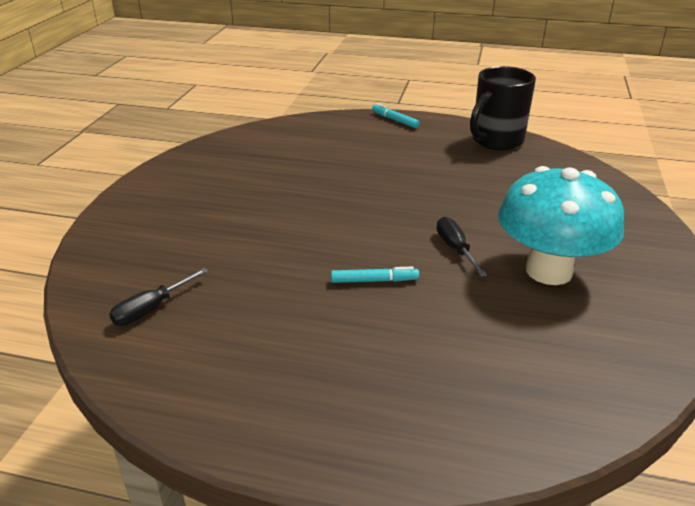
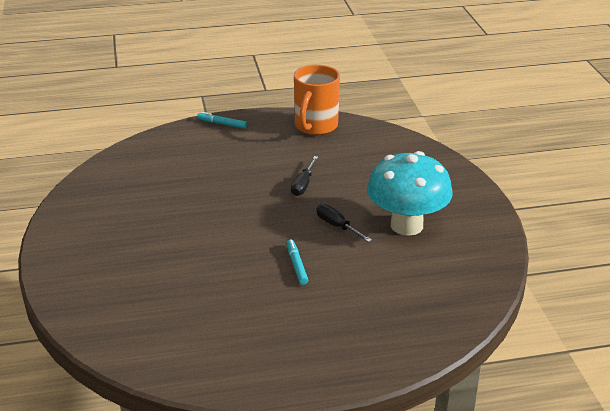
camera: 25 degrees left, 0 degrees up
black screwdriver [109,268,208,326] -> black screwdriver moved to [291,156,318,196]
turquoise marker [331,267,419,283] -> turquoise marker turned 75 degrees counterclockwise [287,239,308,285]
black mug [470,66,536,151] -> orange mug [294,65,340,135]

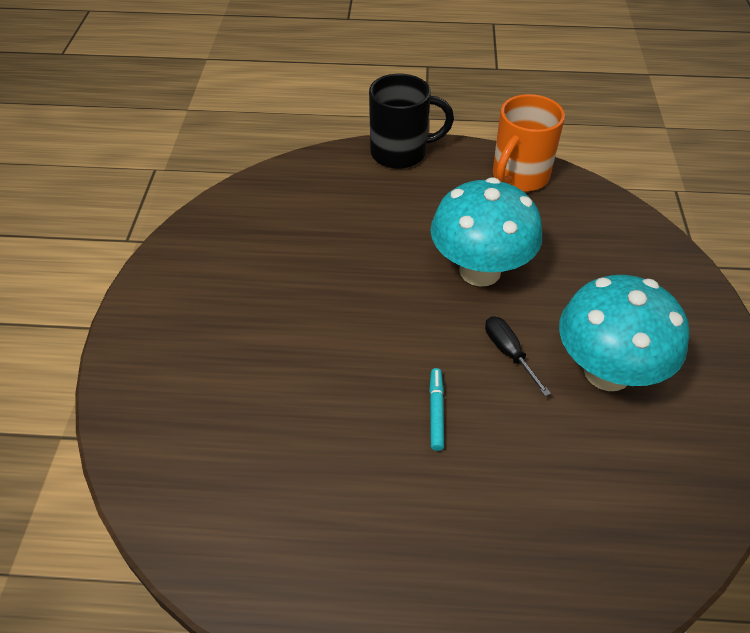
camera: 15 degrees right, 15 degrees up
turquoise marker [197,112,247,129] -> black mug [369,74,454,169]
black screwdriver [291,156,318,196] -> turquoise mushroom [430,177,542,287]

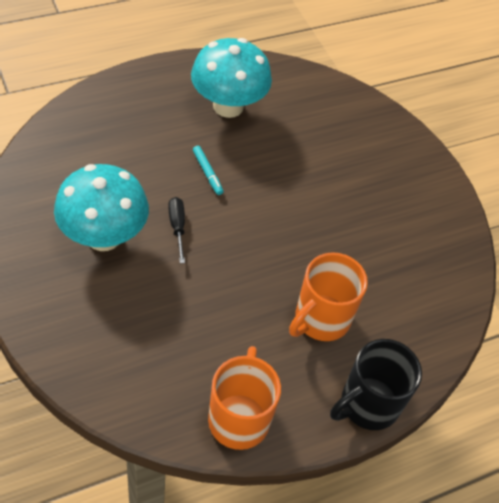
camera: 145 degrees right, 5 degrees up
turquoise mushroom [430,177,542,287] -> turquoise mushroom moved to [191,38,272,118]
black screwdriver [485,316,551,396] -> black screwdriver turned 135 degrees counterclockwise [168,197,185,263]
none -> orange mug [289,253,368,341]

